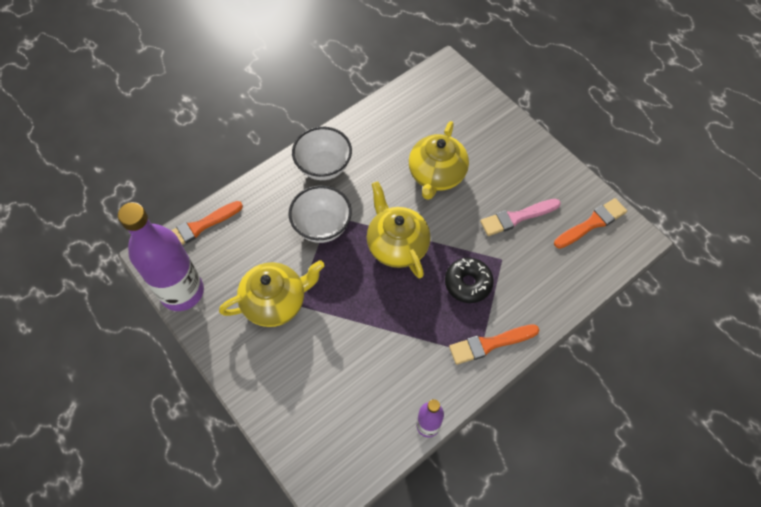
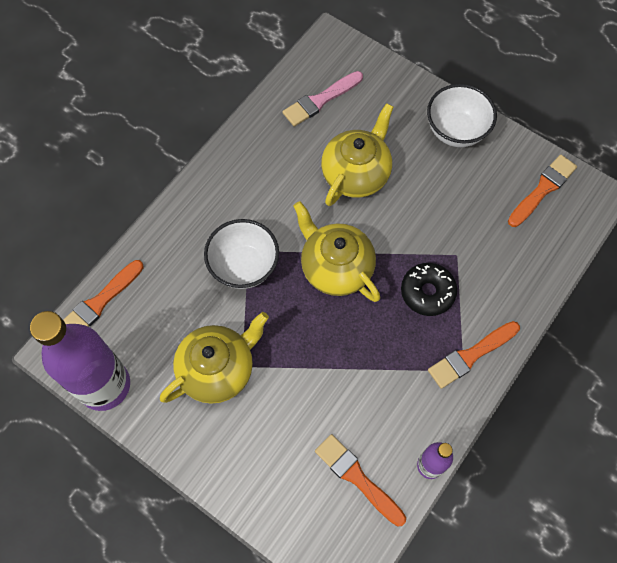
camera: 15 degrees left, 5 degrees up
white bowl [292,127,352,180] -> white bowl moved to [427,84,497,147]
yellow teapot [409,121,469,200] -> yellow teapot turned 150 degrees counterclockwise [321,103,393,206]
pink brush [480,199,561,236] -> pink brush moved to [282,71,363,127]
none -> orange brush [315,434,406,527]

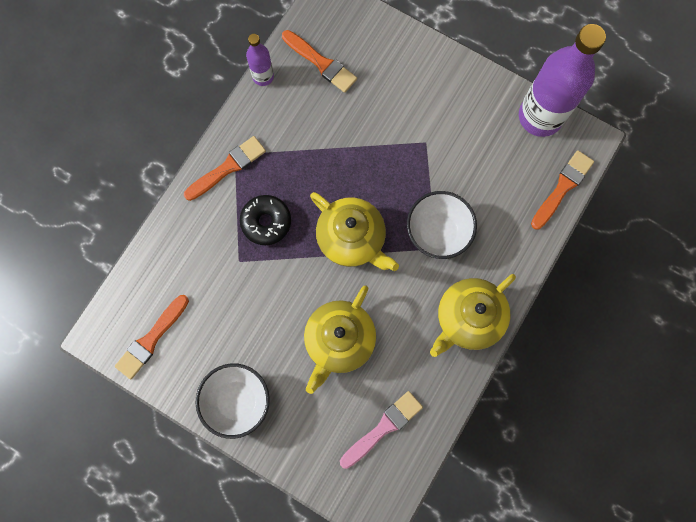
camera: 175 degrees right, 10 degrees up
yellow teapot [160,312,269,404] -> yellow teapot moved to [430,274,516,357]

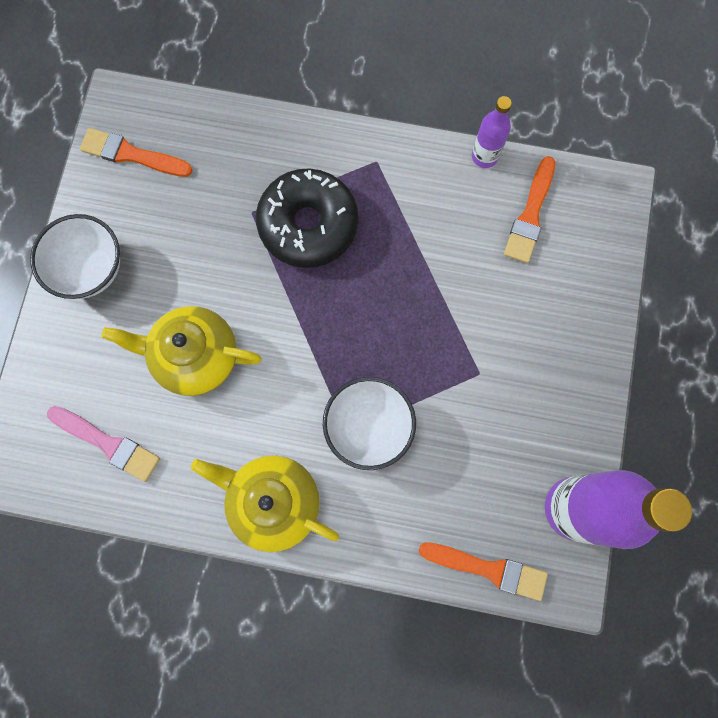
camera: 70 degrees right, 0 degrees up
orange brush [184,136,266,201] -> none
black donut [240,195,291,245] -> black donut [256,168,358,268], size x1.59
yellow teapot [310,192,399,271] -> none

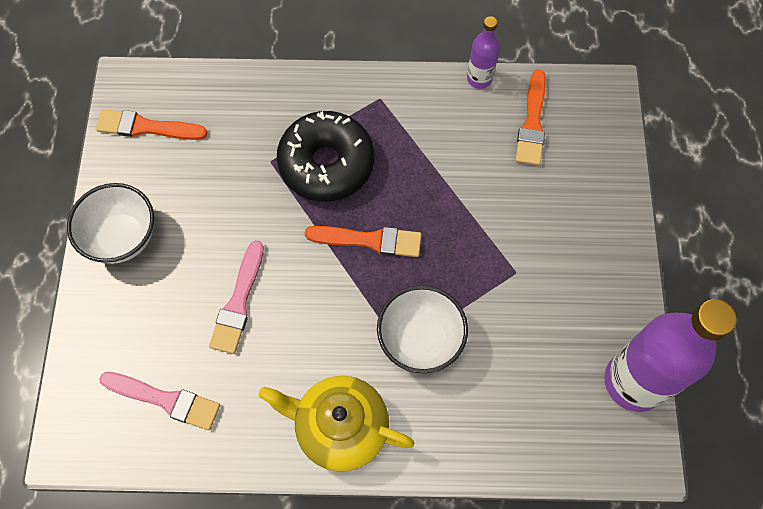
camera: 10 degrees left, 10 degrees down
yellow teapot [102,306,262,396] -> pink brush [209,240,264,354]
orange brush [419,542,548,601] -> orange brush moved to [305,226,422,257]

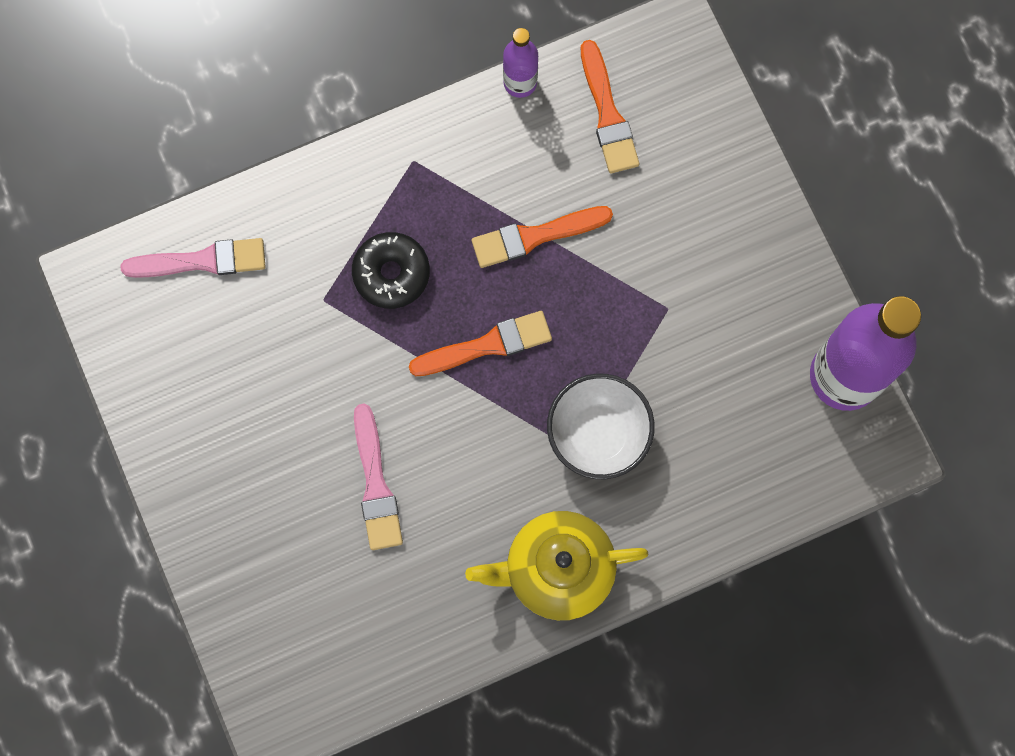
camera: 25 degrees left, 10 degrees up
white bowl [67,183,154,264] -> none
orange brush [96,109,207,140] -> orange brush moved to [472,206,613,268]
pink brush [99,372,220,430] -> pink brush moved to [120,238,265,278]
black donut [277,111,374,202] -> black donut [352,232,430,309], size x0.63

